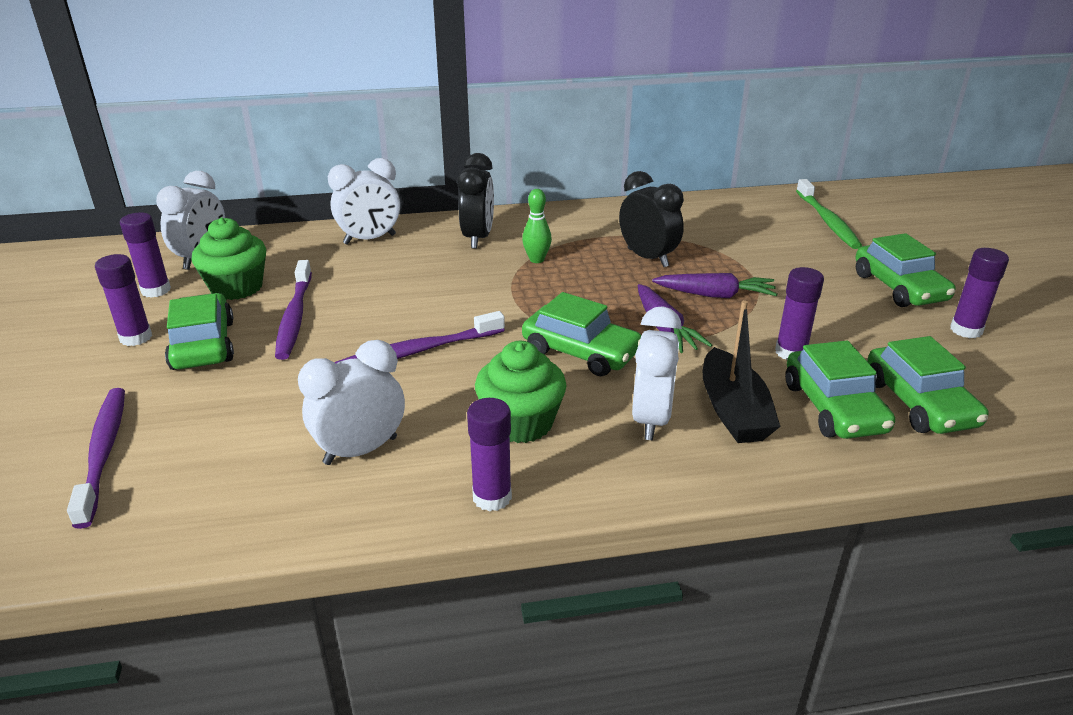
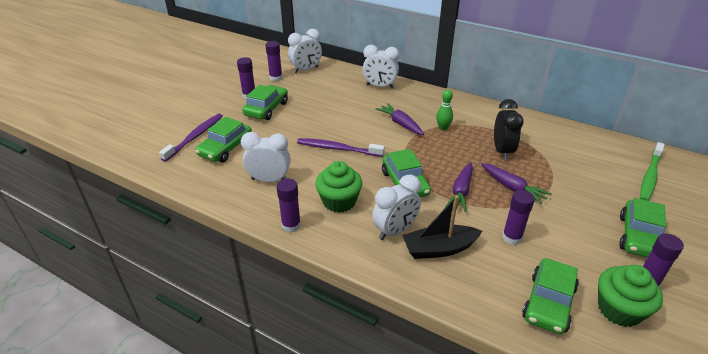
camera: 40 degrees right, 5 degrees up
green cupcake [192,217,266,300] -> green cupcake moved to [598,265,663,327]
purple toothbrush [275,260,312,360] -> none
black clock [457,153,494,249] -> none
black boat [703,300,781,443] -> black boat turned 45 degrees clockwise [402,196,482,259]
green car [785,341,895,439] -> green car moved to [195,117,252,163]
none -> purple carrot [375,103,424,135]

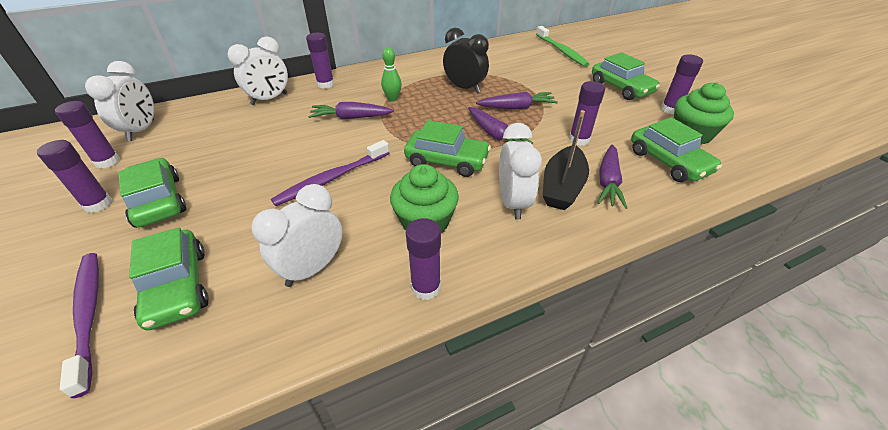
camera: 55 degrees left, 5 degrees up
none -> purple glue stick [306,33,334,89]
none -> purple carrot [598,144,627,209]

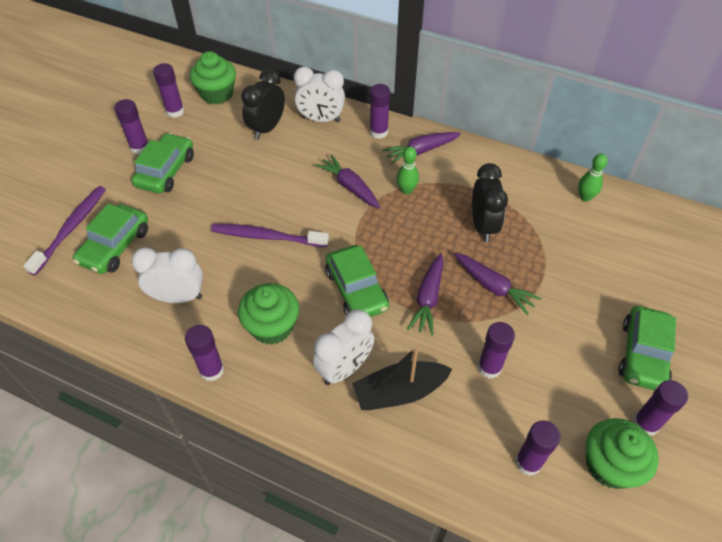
camera: 50 degrees right, 10 degrees up
white clock [85,61,154,141] -> green cupcake [190,51,236,104]
green toothbrush [536,26,589,67] -> none
purple carrot [598,144,627,209] -> purple carrot moved to [382,132,461,164]
green car [631,117,722,182] -> purple glue stick [515,420,560,476]
none -> black clock [241,69,285,140]
none -> green bowling pin [578,153,608,202]

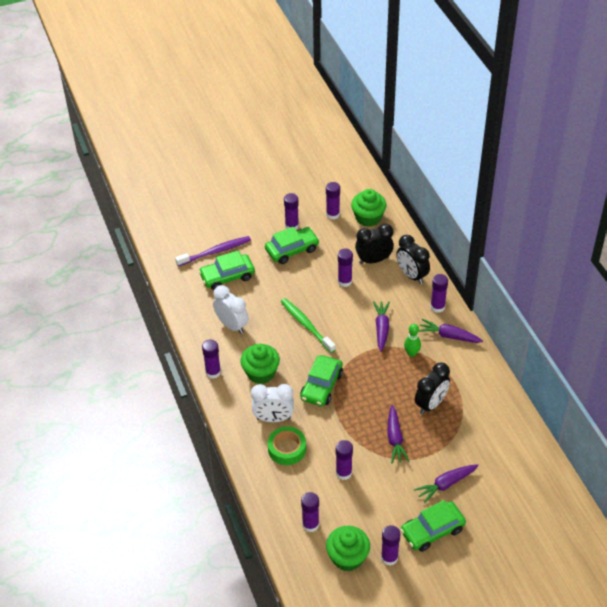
camera: 45 degrees right, 5 degrees down
purple toothbrush [211,224,329,247] -> green toothbrush [281,298,336,353]
white clock [294,67,345,122] -> black clock [396,235,430,284]
black boat [352,346,452,410] -> green tape [268,426,306,465]
purple carrot [407,253,444,335] -> purple carrot moved to [414,464,479,504]
green bowling pin [578,153,608,202] -> none
none -> purple glue stick [338,249,353,287]

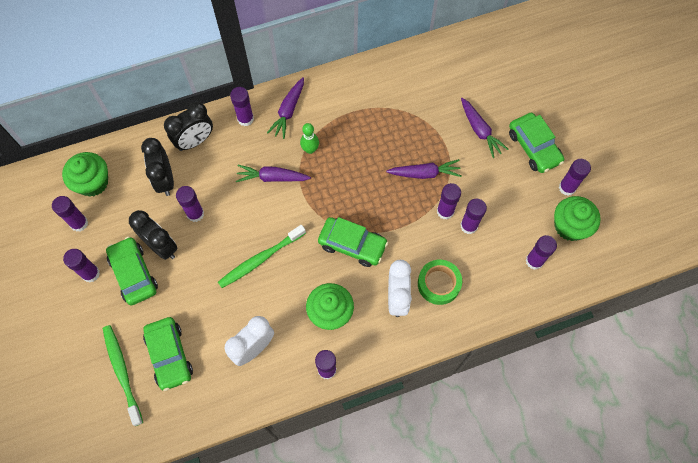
camera: 90 degrees left, 20 degrees up
purple toothbrush [175,236,251,266] -> green toothbrush [103,325,143,426]
black clock [415,363,450,415] -> black clock moved to [129,210,177,260]
none -> purple glue stick [437,183,461,220]

